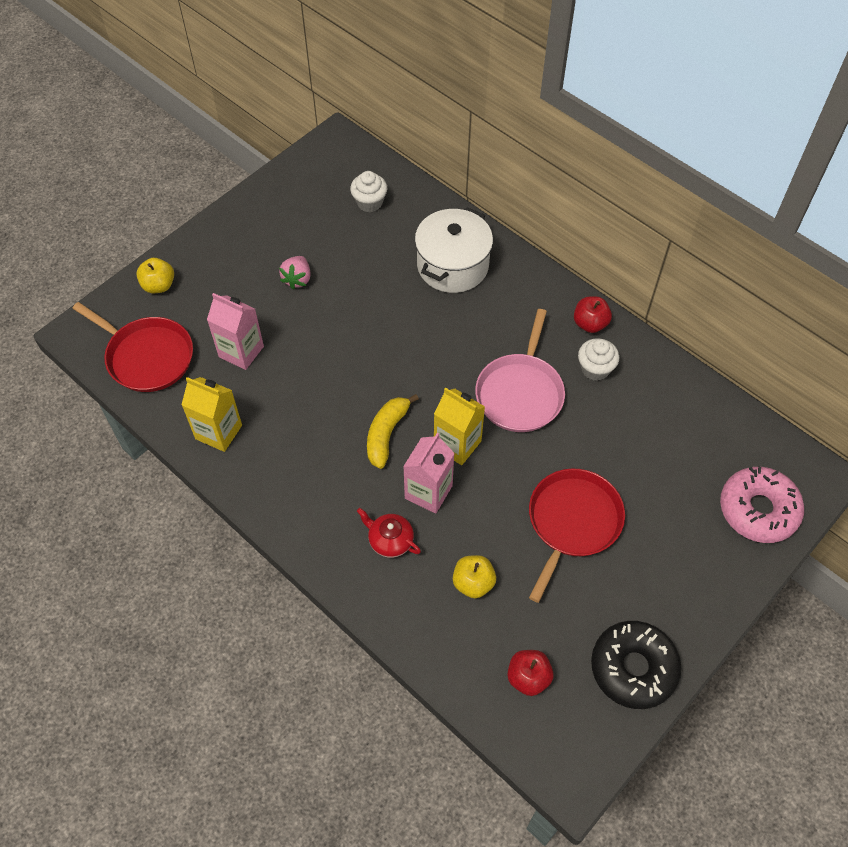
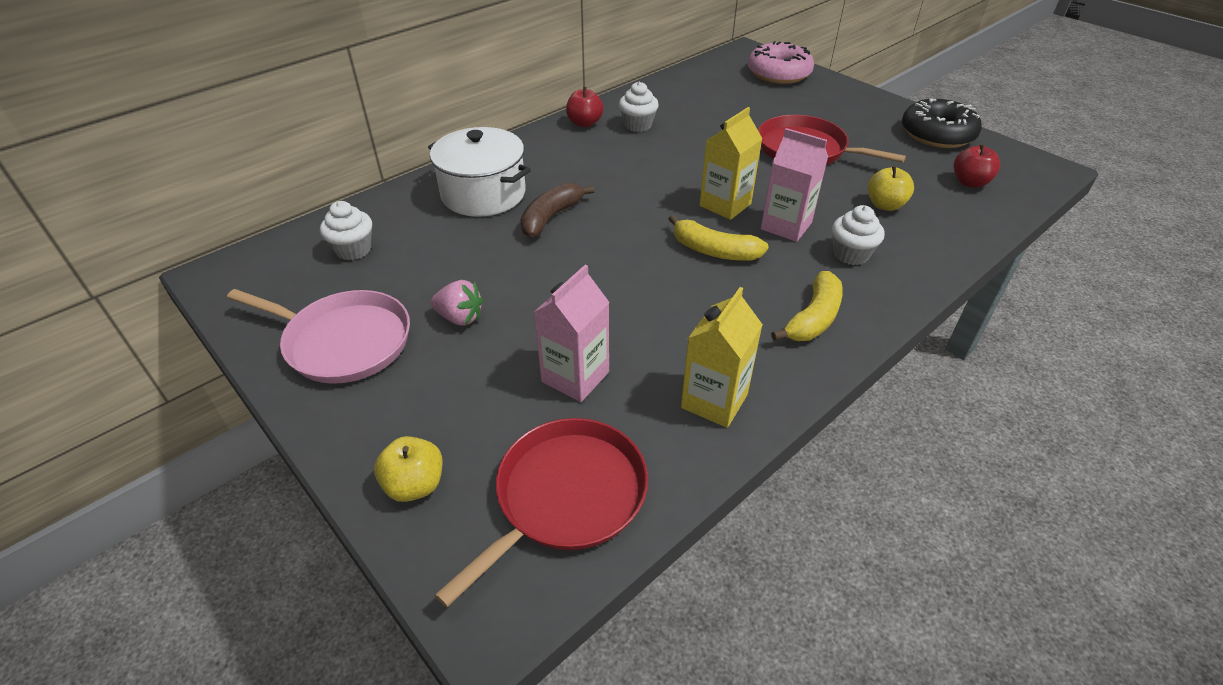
camera: 85 degrees left, 15 degrees down
red teapot [357,508,421,558] -> white cupcake [832,205,884,265]
pink pan [475,309,565,432] -> pink pan moved to [227,289,410,384]
none -> brown banana [520,183,595,238]
none -> yellow banana [771,271,843,341]

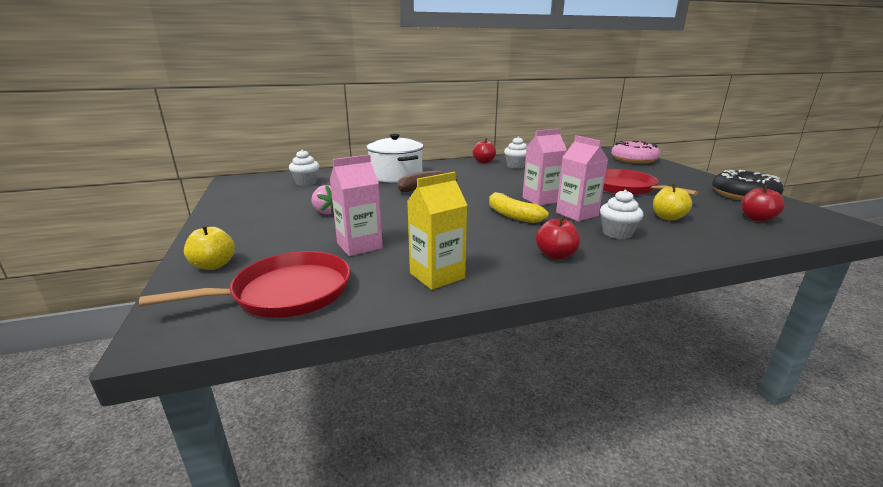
camera: 25 degrees right, 20 degrees down
pink pan [227,289,410,384] -> none
yellow carton [700,107,763,220] -> pink carton [523,128,567,205]
yellow banana [771,271,843,341] -> red apple [536,215,580,260]

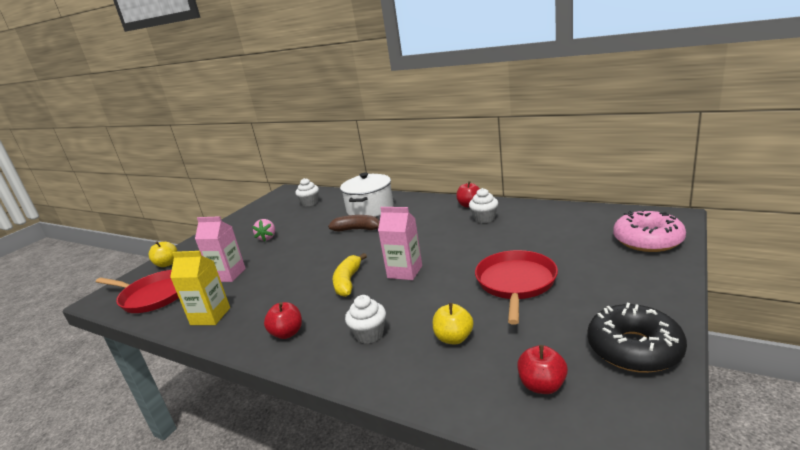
camera: 50 degrees right, 0 degrees up
pink carton [556,135,608,222] -> none

